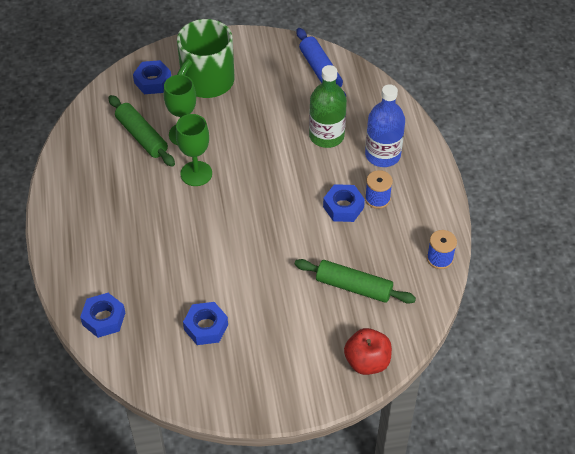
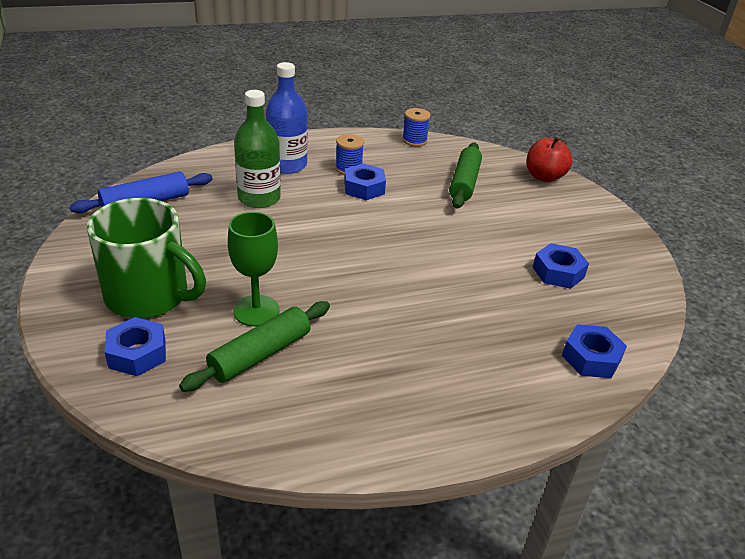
camera: 100 degrees left, 15 degrees down
green goblet [176,114,212,186] -> none

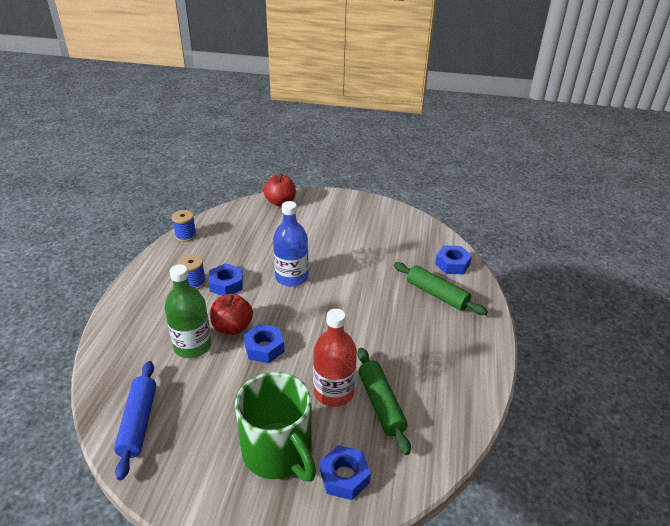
camera: 60 degrees left, 0 degrees up
green mug [87,198,206,319] -> green mug turned 90 degrees clockwise [235,372,316,482]
green goblet [228,212,280,327] -> red bottle [313,309,357,407]
blue bottle [266,62,308,174] -> blue bottle moved to [273,201,308,287]
green rolling pin [449,143,482,209] -> green rolling pin moved to [394,262,488,315]
blue nut [533,243,589,289] -> blue nut moved to [244,324,284,363]
none -> red apple [210,294,253,335]

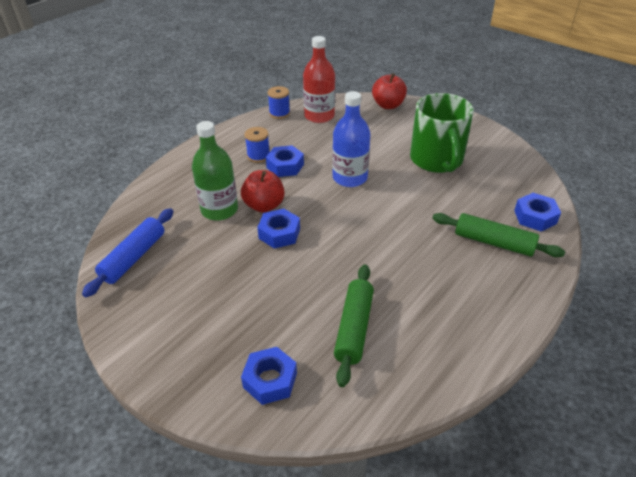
camera: 30 degrees right, 5 degrees up
green mug [235,372,316,482] -> green mug moved to [410,93,474,173]
red bottle [313,309,357,407] -> red bottle moved to [303,36,335,123]
green rolling pin [394,262,488,315] -> green rolling pin turned 45 degrees counterclockwise [432,213,565,257]

